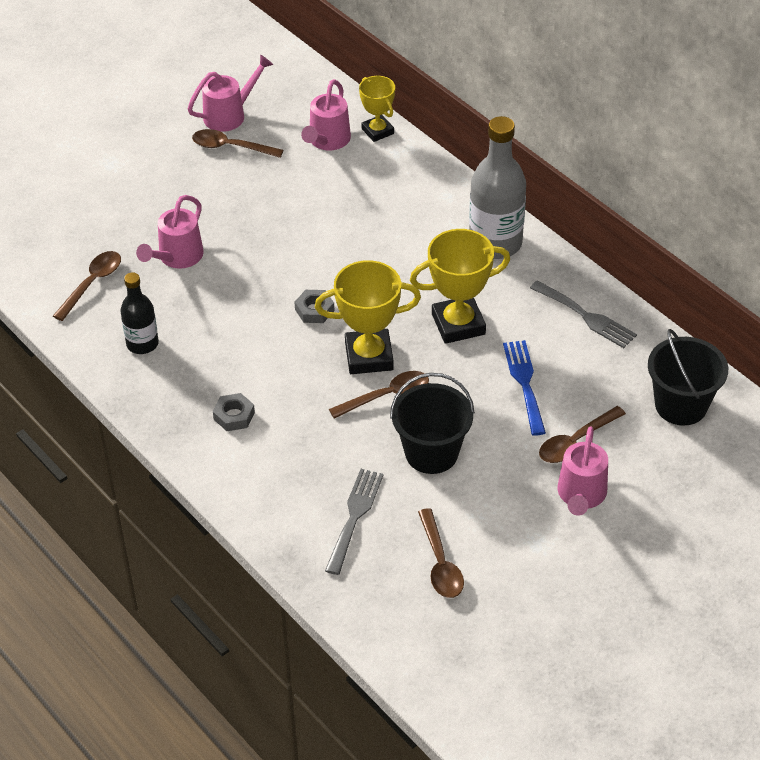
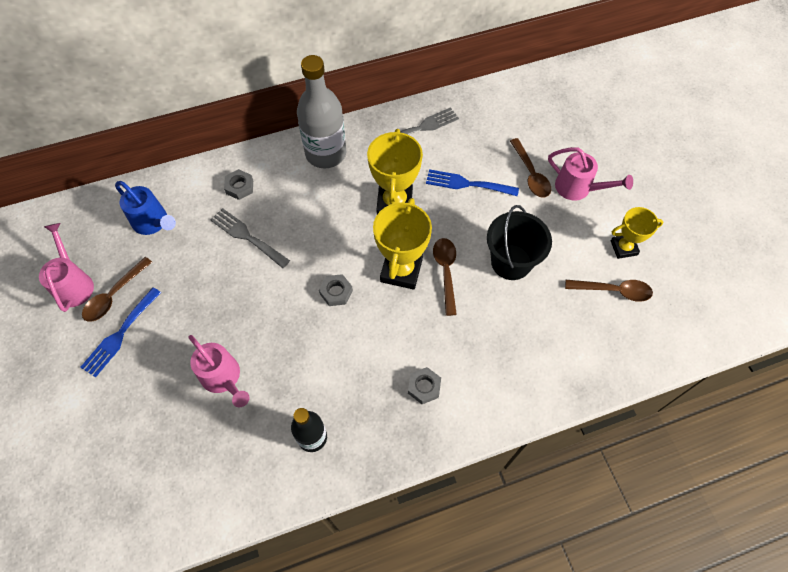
camera: 70 degrees left, 15 degrees up
brown spoon [53,251,121,321] -> none
pink watering can [301,79,351,150] -> blue watering can [115,181,176,235]
grey fork [325,469,384,575] -> grey fork moved to [211,208,290,268]
yellow trophy [359,76,395,142] -> yellow trophy moved to [611,207,663,259]
black bucket [648,329,728,425] -> none
none -> blue fork [80,287,161,377]
none -> grey nut [224,169,253,200]

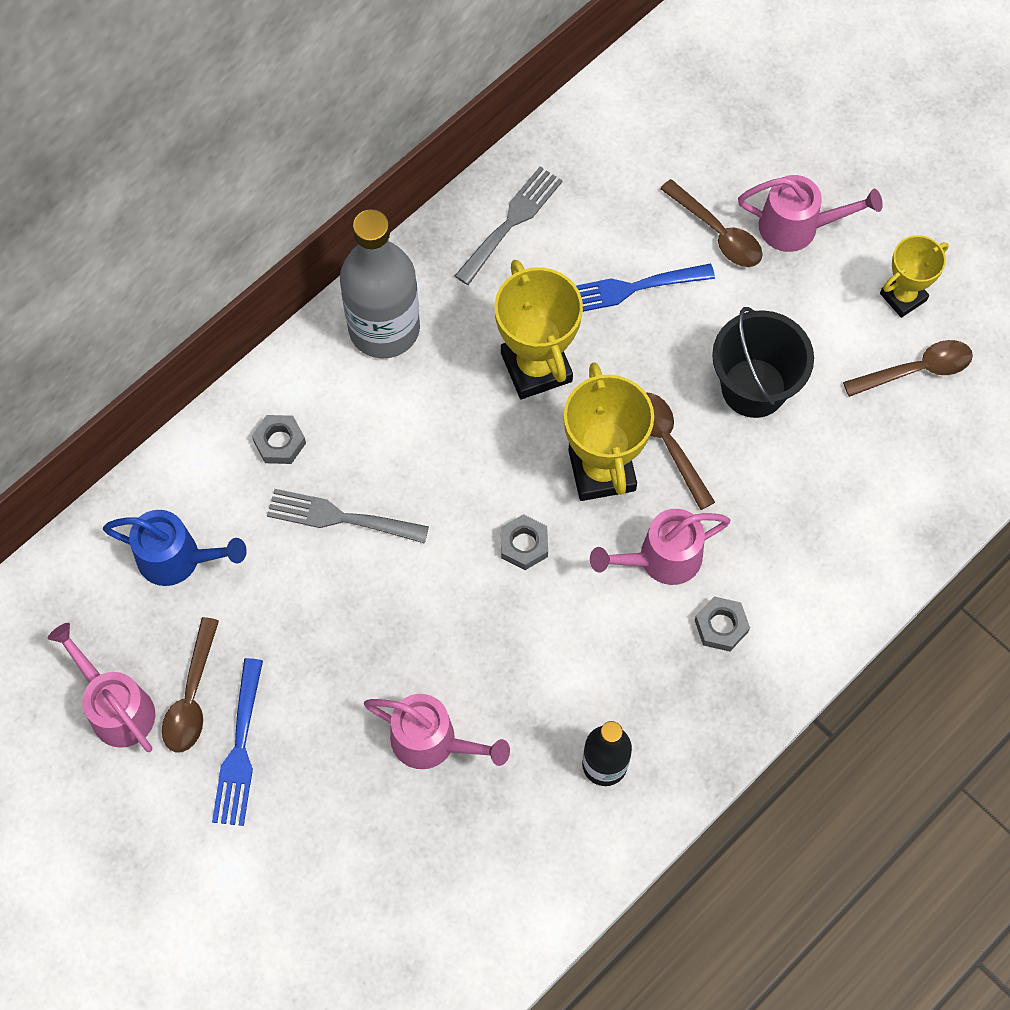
camera: 25 degrees left, 5 degrees up
none -> pink watering can [590,509,731,585]

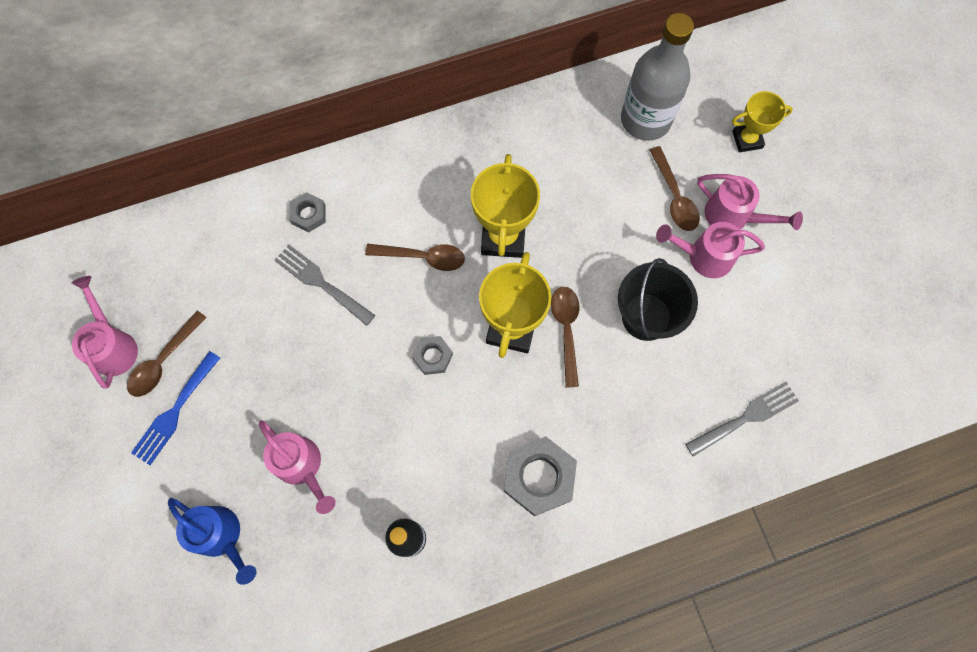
camera: 25 degrees right, 5 degrees up
blue watering can [103,510,247,586] -> blue watering can moved to [168,498,257,585]
grey bottle [340,209,420,359] -> grey bottle moved to [621,13,694,141]
grey fork [455,166,563,285] -> grey fork moved to [685,382,799,456]
blue fork [576,263,715,312] -> none
pink watering can [590,509,731,585] -> pink watering can moved to [656,222,765,278]
grey nut [695,596,750,651] -> grey nut [504,436,577,516], size x1.83
brown spoon [843,340,973,397] -> brown spoon moved to [365,244,465,271]
yellow trophy [880,235,949,318] -> yellow trophy moved to [732,91,793,152]

